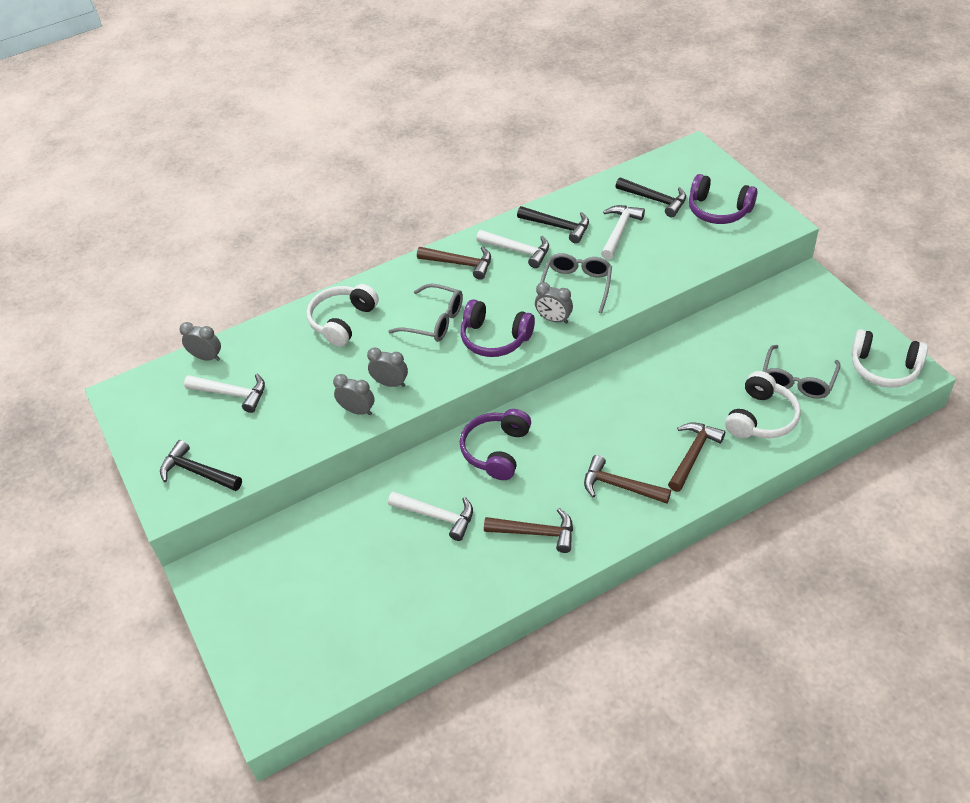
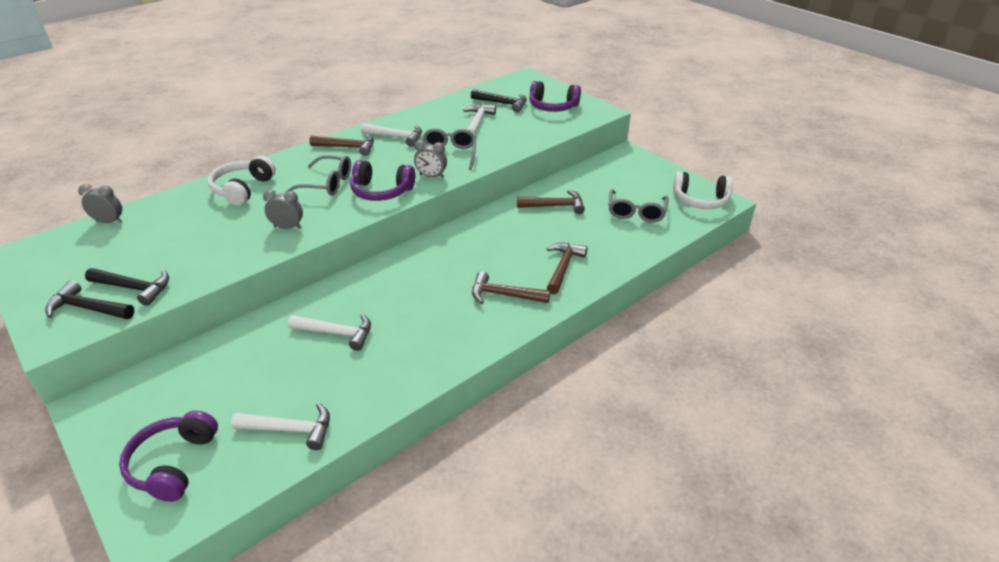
camera: 15 degrees left, 10 degrees down
white hammer [184,374,265,413] -> white hammer moved to [231,403,330,450]
grey clock [333,374,375,415] -> none
purple headphones [460,409,531,480] -> purple headphones moved to [119,410,218,502]
brown hammer [484,508,573,553] -> brown hammer moved to [517,190,585,214]
black hammer [517,206,589,244] -> black hammer moved to [85,268,169,306]
white headphones [725,371,801,438] -> none

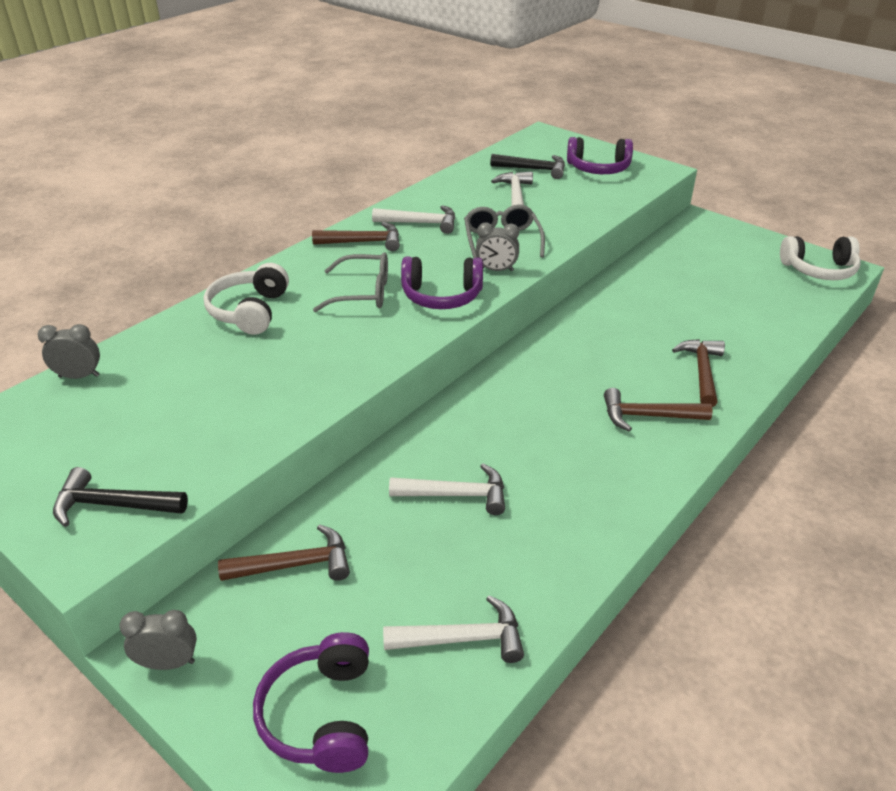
camera: 10 degrees left, 0 degrees up
black hammer [85,268,169,306] -> none
grey clock [263,189,303,229] -> grey clock moved to [119,610,197,670]
brown hammer [517,190,585,214] -> brown hammer moved to [218,524,350,581]
grey glasses [609,189,669,223] -> none

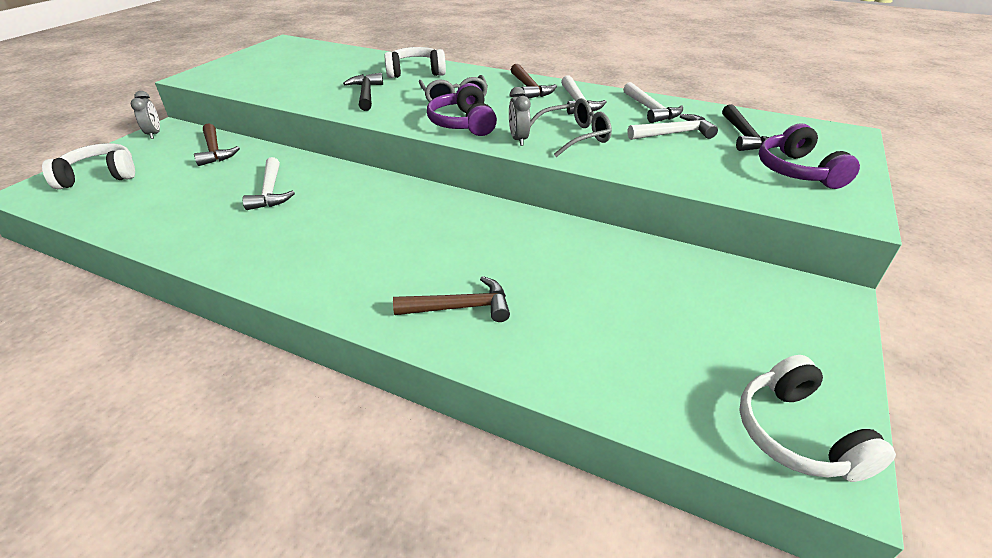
camera: 75 degrees right, 0 degrees up
grey clock [38,324,100,379] -> none
black hammer [53,467,188,527] -> black hammer moved to [343,73,383,111]
purple headphones [253,632,369,773] -> white headphones [42,143,135,189]
white hammer [383,595,524,663] -> white hammer moved to [623,82,683,123]
brown hammer [604,388,713,431] -> none

